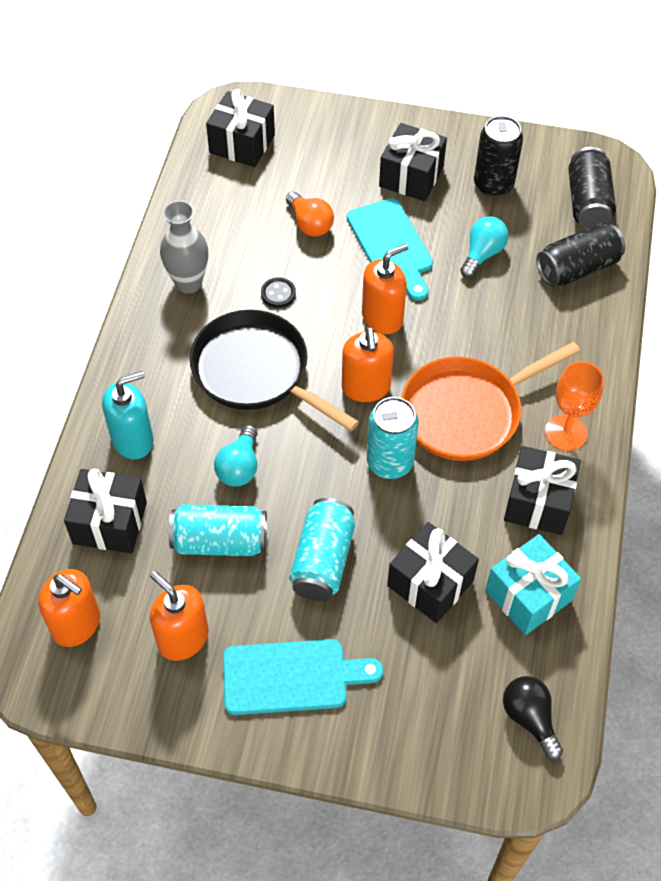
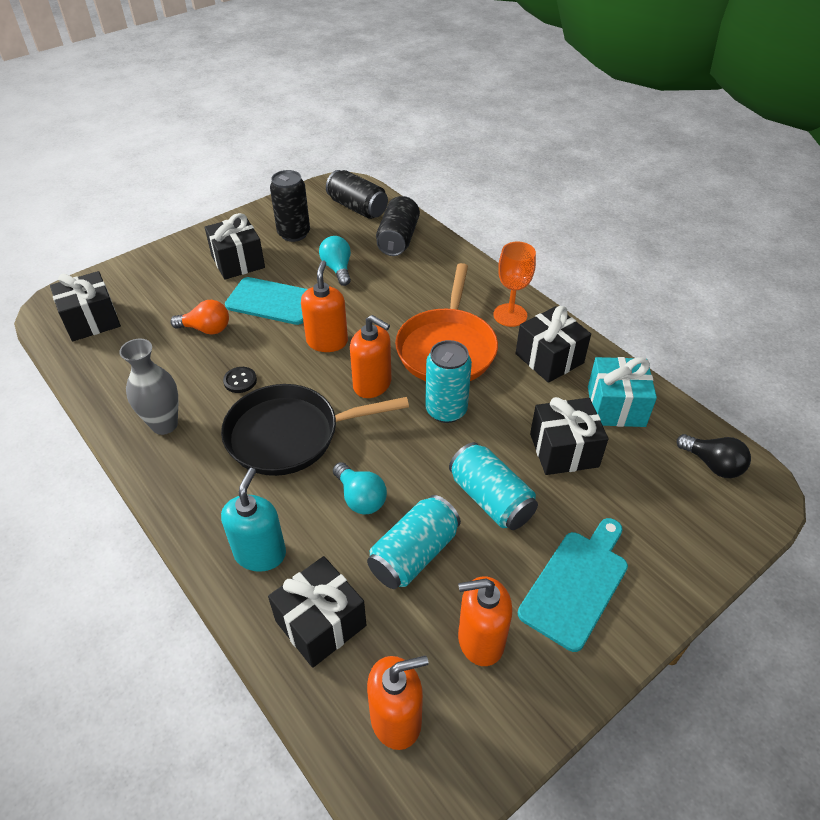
camera: 50 degrees left, 10 degrees down
black light bulb [503,676,563,760] -> black light bulb turned 150 degrees counterclockwise [677,434,751,478]

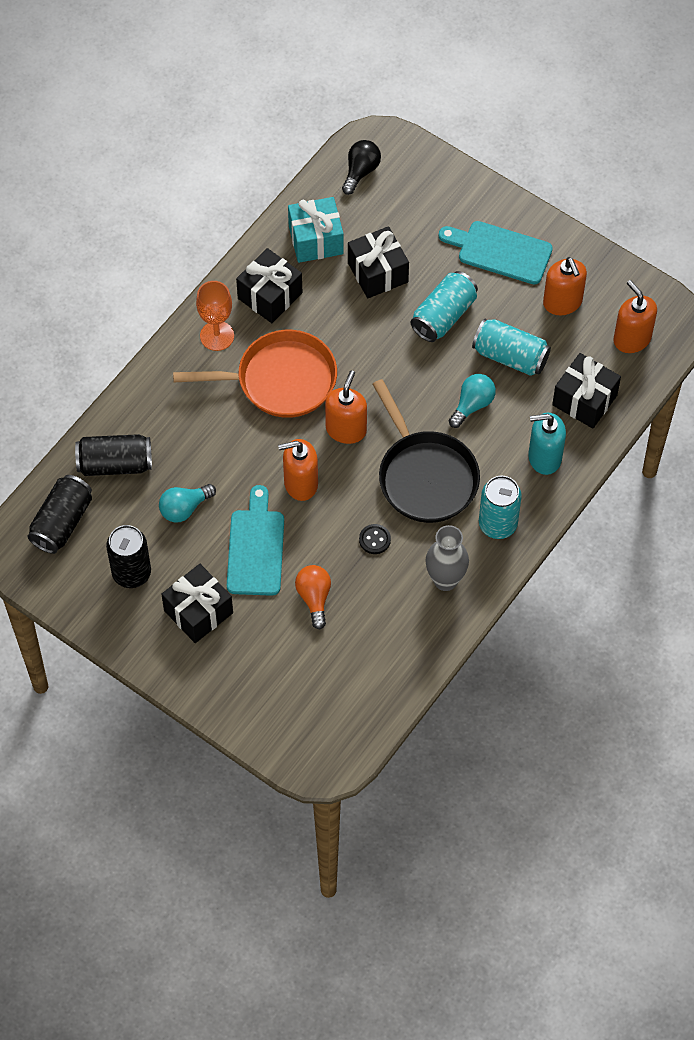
camera: 105 degrees left, 15 degrees up
black gift [50,271,121,341] -> none
turquoise can [425,340,472,423] -> turquoise can moved to [479,476,522,539]

